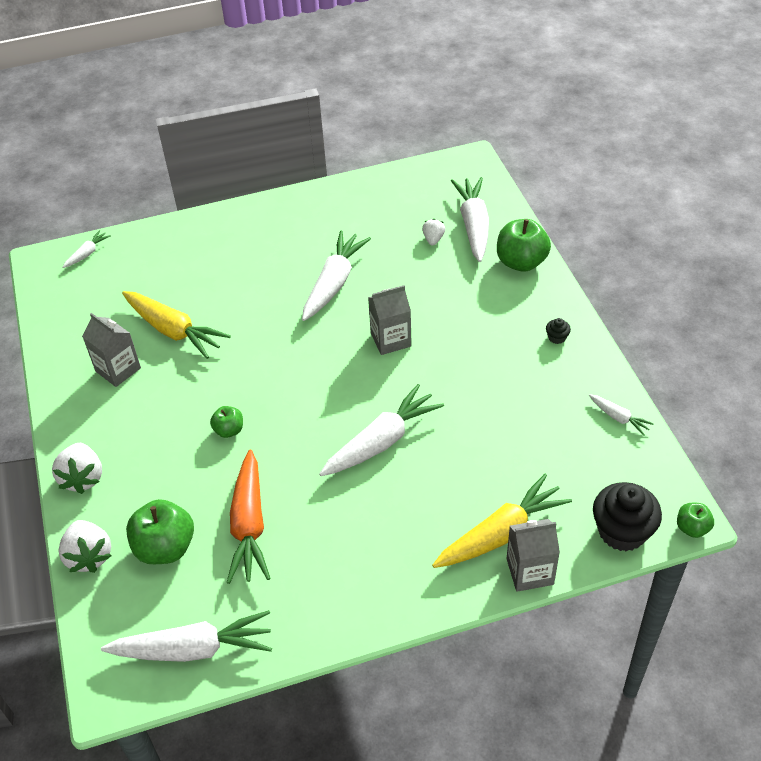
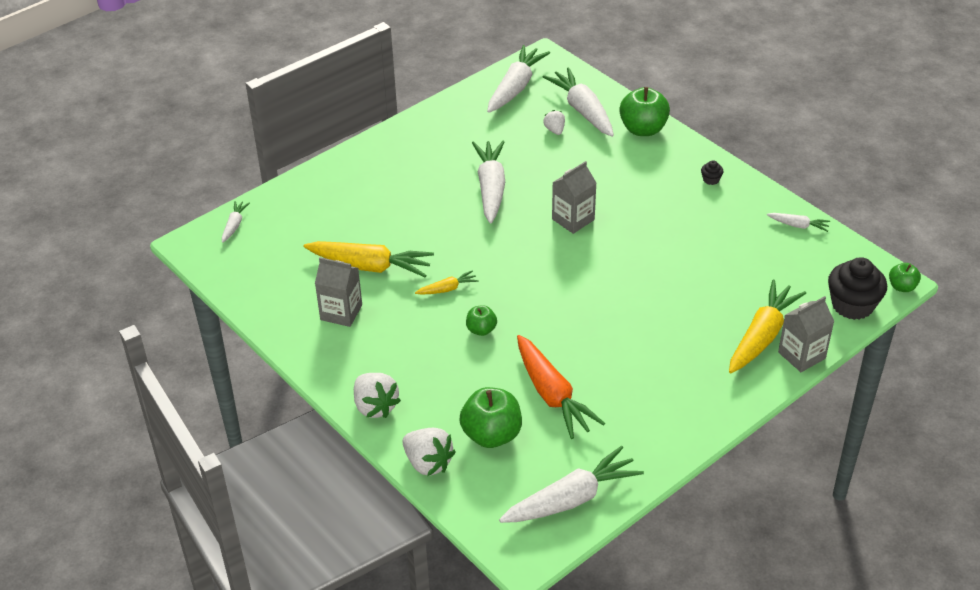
camera: 25 degrees left, 5 degrees down
white carrot [319,384,444,476] -> white carrot moved to [487,45,550,113]
none -> yellow carrot [415,270,479,295]

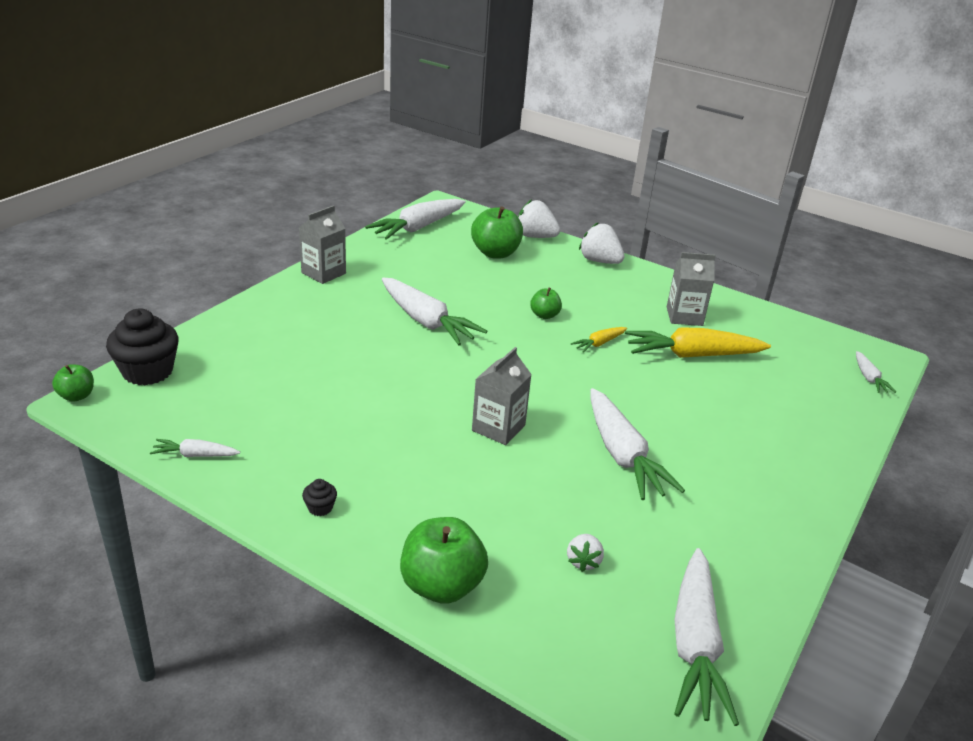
camera: 160 degrees right, 10 degrees down
orange carrot [517,335,605,439] -> none
white carrot [543,67,614,137] -> white carrot moved to [382,278,487,345]
white strawberry [543,110,565,135] -> white strawberry turned 45 degrees clockwise [567,534,604,572]
yellow carrot [729,280,806,373] -> none
grey carton [778,296,834,372] -> grey carton moved to [299,205,346,284]

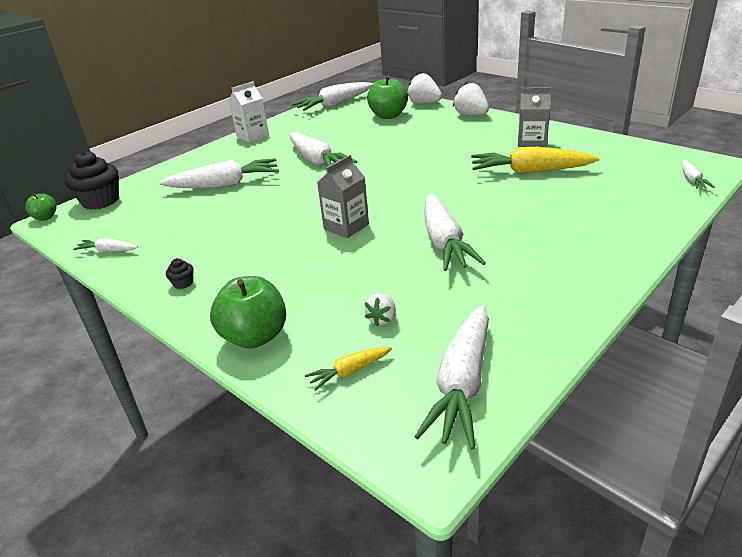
camera: 15 degrees right, 0 degrees up
grey carton [299,205,346,284] -> white carton [229,81,269,143]
green apple [530,287,562,319] -> none
yellow carrot [571,327,627,353] -> yellow carrot moved to [305,347,392,391]
none -> white carrot [159,158,279,188]

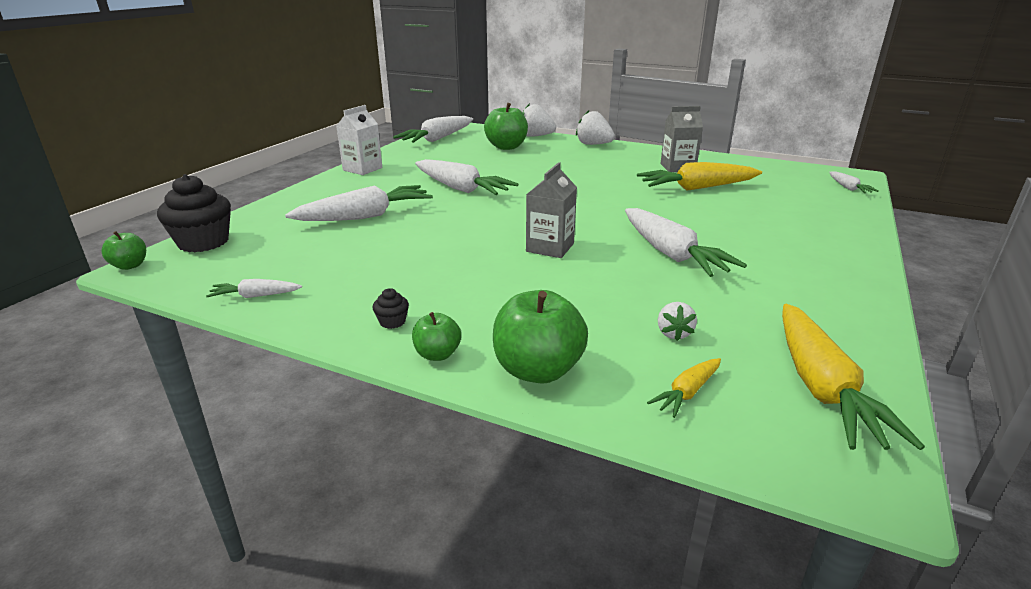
camera: 20 degrees left, 5 degrees down
white carrot [414,305,489,450] -> yellow carrot [782,304,925,450]
none -> green apple [412,312,461,361]

